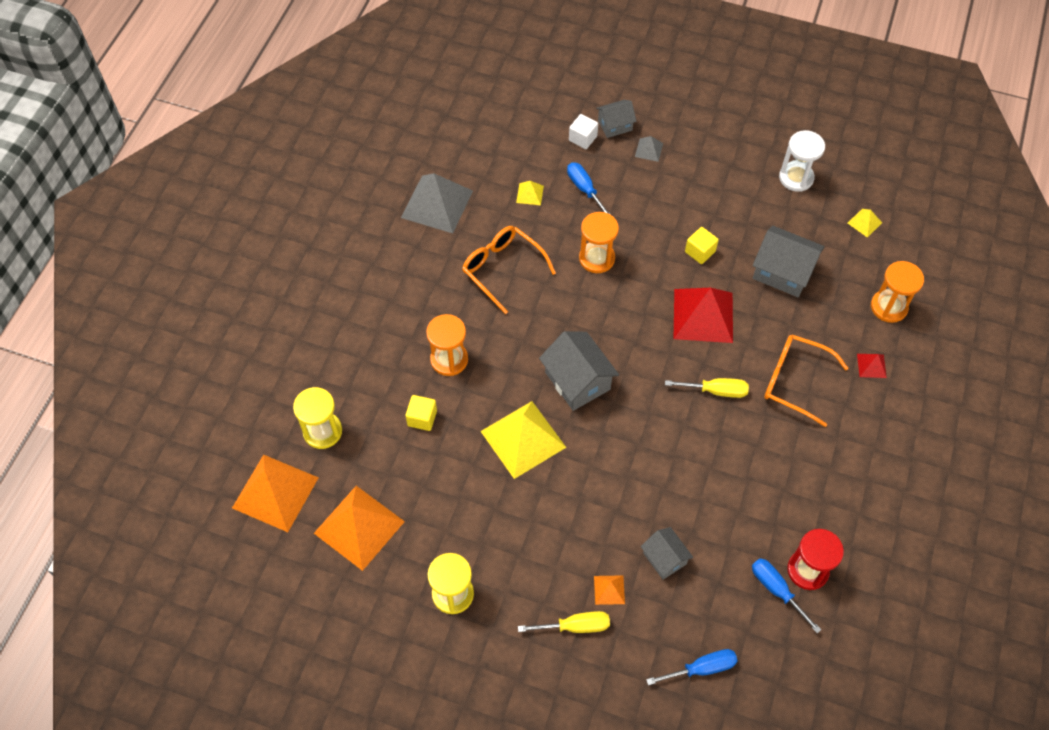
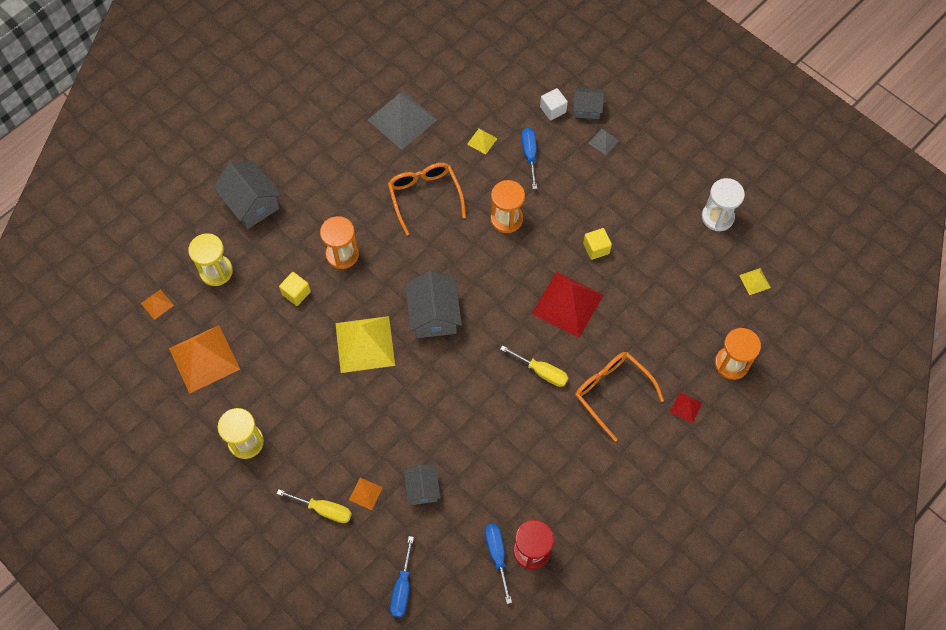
camera: 25 degrees right, 5 degrees up
orange pyramid [232,455,319,532] -> orange pyramid [141,289,174,320], size x0.45
blue screwdriver [646,649,738,685] -> blue screwdriver turned 90 degrees clockwise [390,536,414,618]
grey house [753,226,825,297] -> grey house moved to [213,161,281,229]

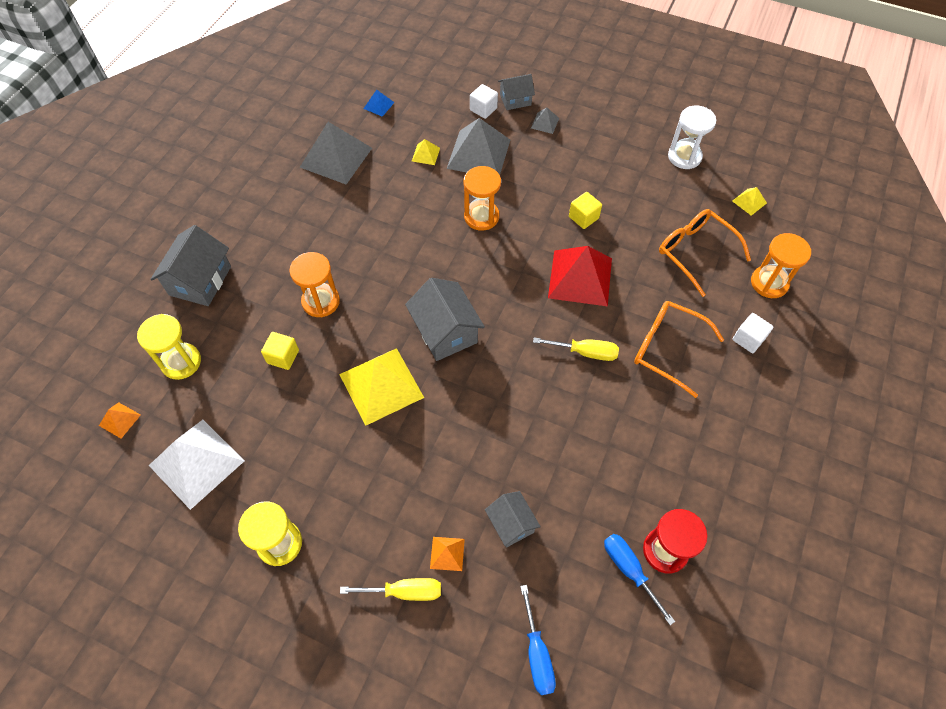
camera: 20 degrees left, 5 degrees down
orange pyramid [169,325,240,394] -> white pyramid [149,420,244,510]
grey house [213,161,281,229] -> grey house turned 75 degrees clockwise [151,225,231,306]
orange glasses [388,163,466,236] -> orange glasses moved to [659,209,751,297]
blue screwdriver [521,128,537,189] -> grey pyramid [447,118,510,175]
red pyramid [670,392,702,423] -> white cube [732,313,773,353]
none -> blue pyramid [363,90,395,117]

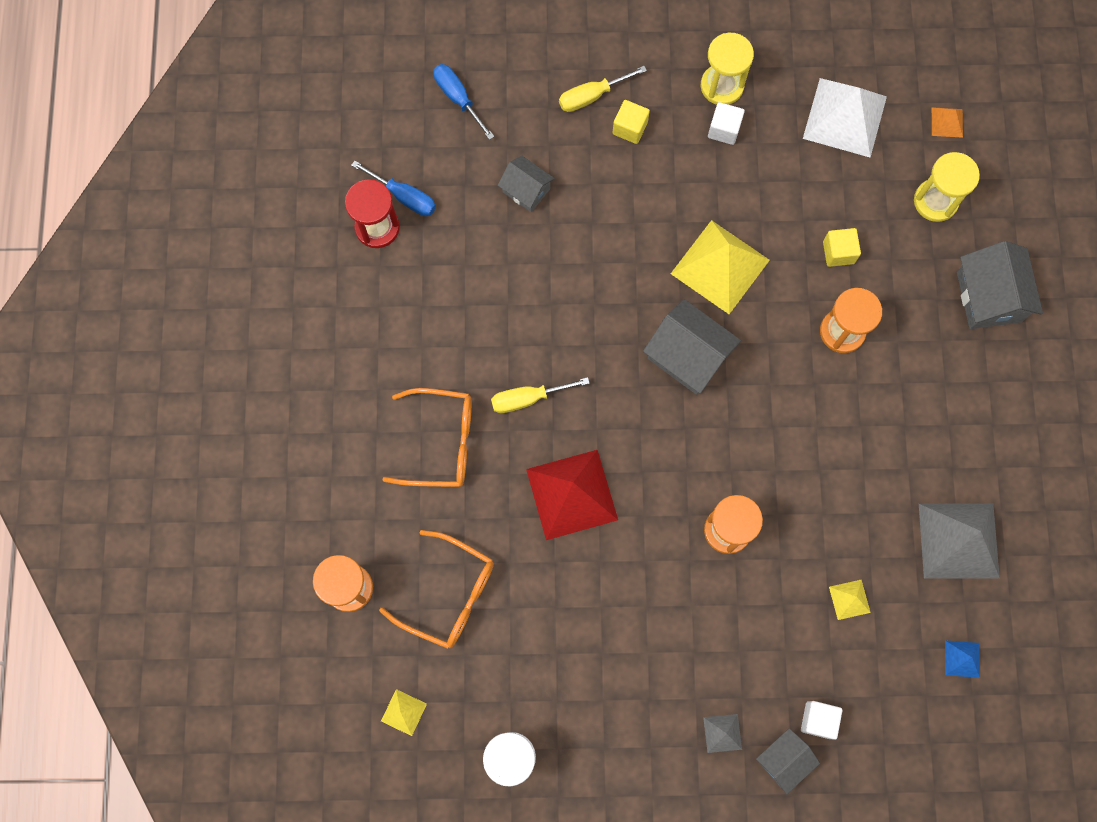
camera: 155 degrees right, 15 degrees up
orange pyramid [430,537,465,571] -> none
grey pyramid [447,118,510,175] -> none
yellow cube [569,192,602,229] -> yellow cube moved to [613,100,650,144]
white cube [732,313,773,353] -> white cube moved to [708,102,745,145]

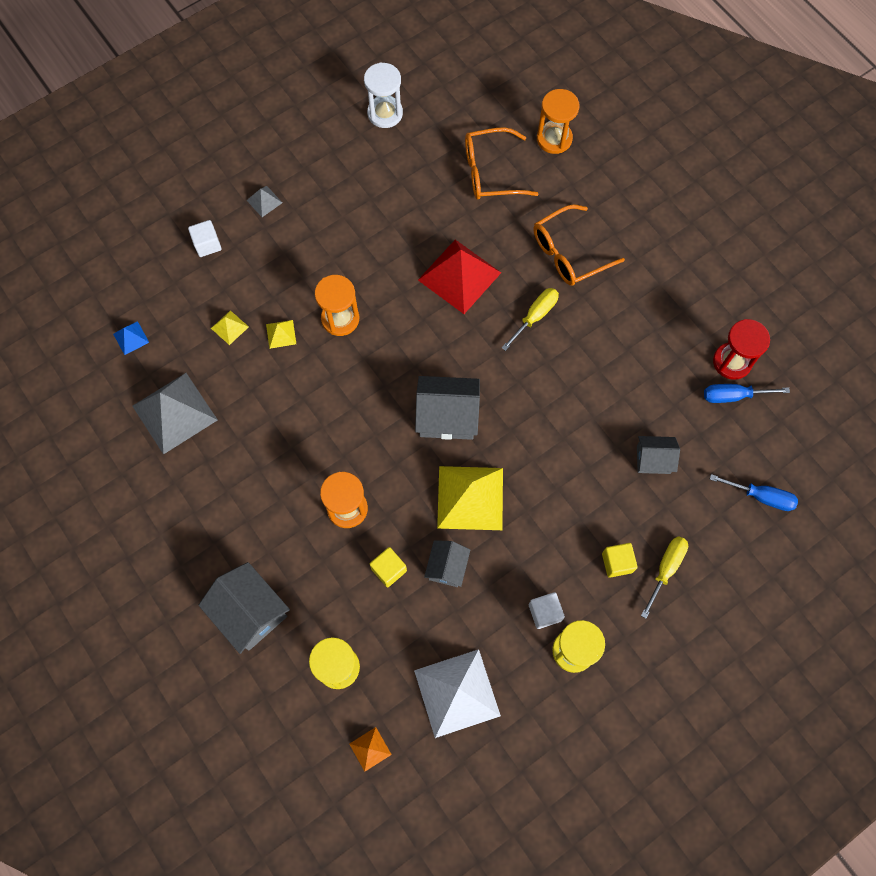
camera: 145 degrees right, 5 degrees down
yellow pyramid [381,689,427,736] -> yellow pyramid moved to [266,320,296,349]
grey house [756,728,820,794] -> grey house moved to [424,540,470,587]

